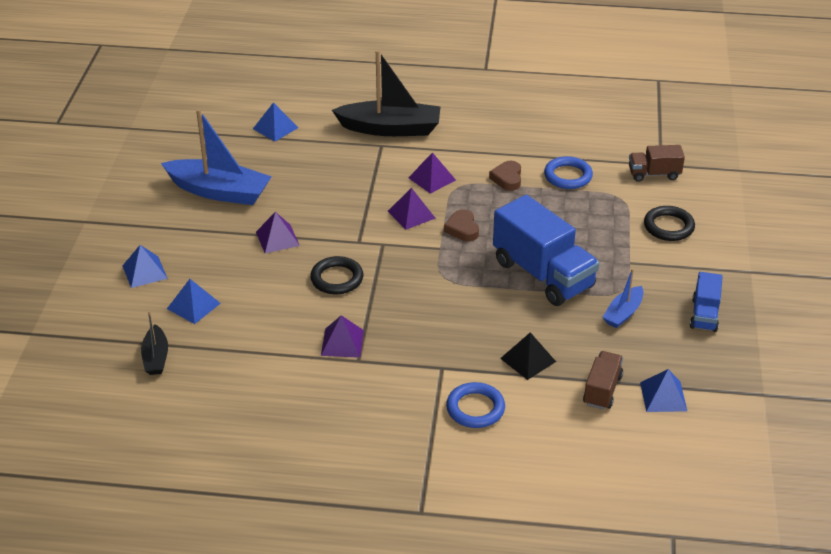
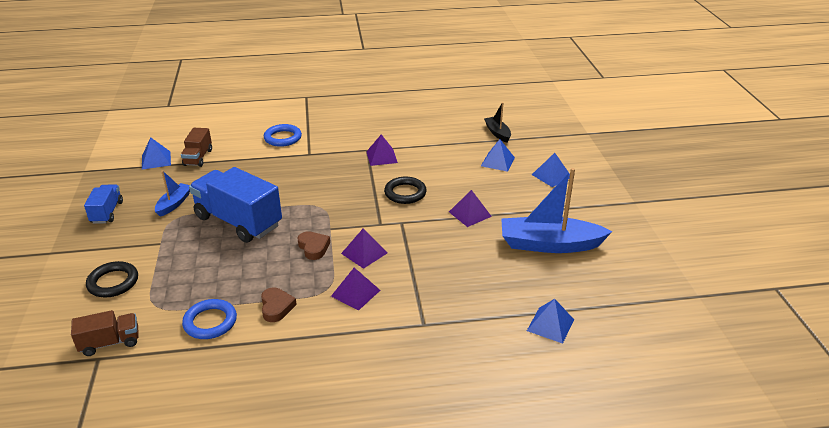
camera: 165 degrees right, 5 degrees down
black boat [332,50,441,136] -> none
black pyramid [500,332,556,380] -> none

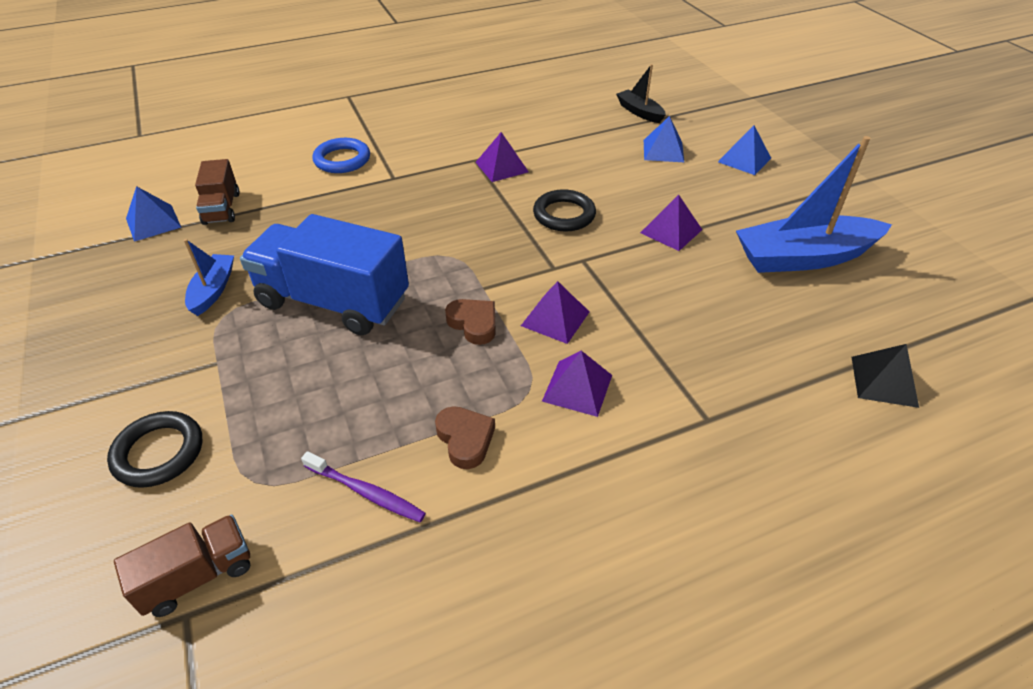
camera: 15 degrees left, 10 degrees up
blue truck [84,184,123,224] -> none
blue ring [182,299,237,339] -> purple toothbrush [301,451,426,522]
blue pyramid [527,299,574,344] -> black pyramid [852,344,919,408]

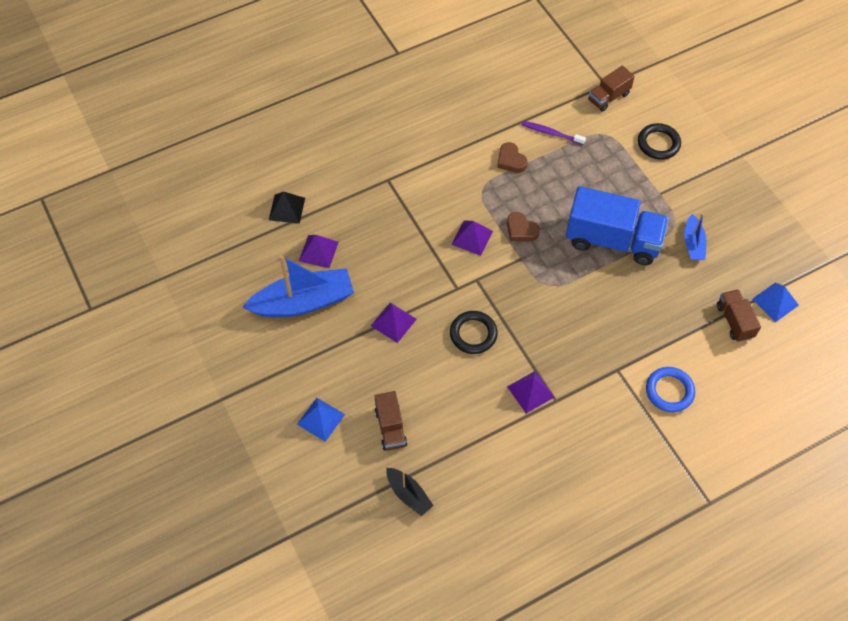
camera: 175 degrees right, 15 degrees up
purple pyramid [542,351,612,417] -> purple pyramid moved to [299,235,339,268]
blue pyramid [644,116,684,162] -> brown truck [375,391,407,451]

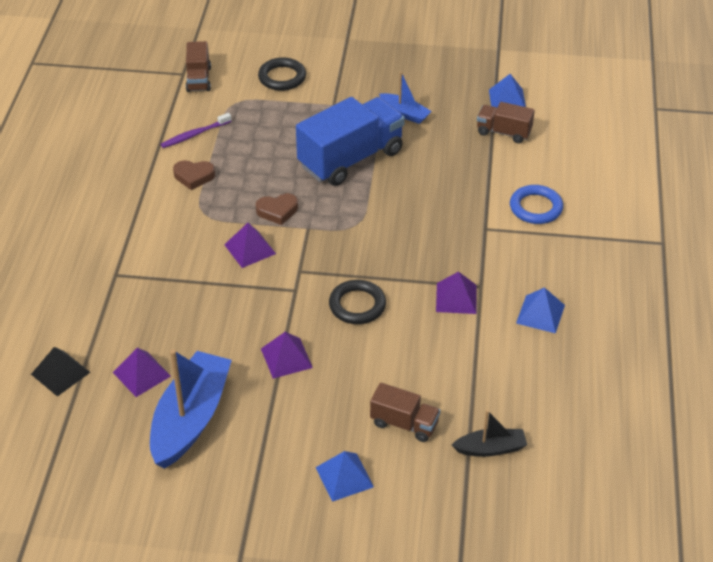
camera: 55 degrees left, 15 degrees down
none -> blue pyramid [516,287,565,333]

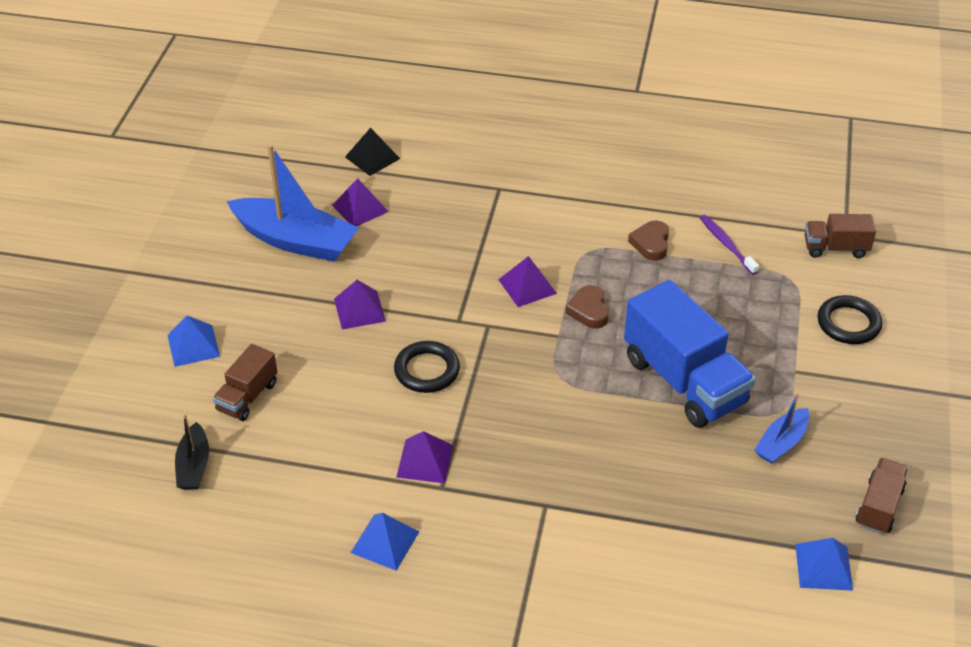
camera: 95 degrees right, 0 degrees up
brown truck [477,102,535,143] -> brown truck moved to [856,458,909,534]
blue ring [510,185,563,224] -> none

